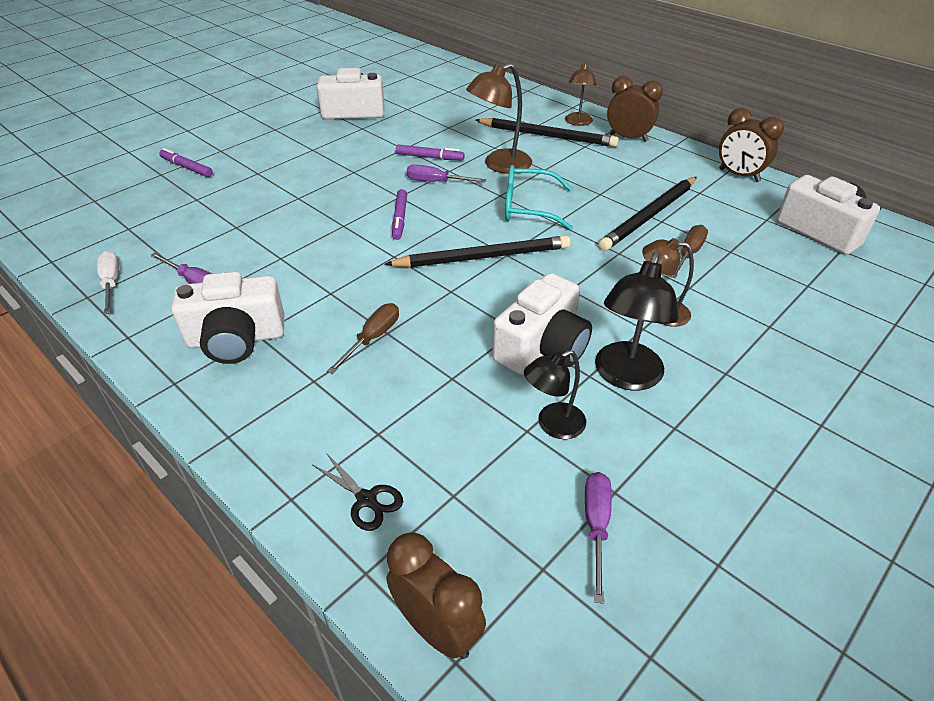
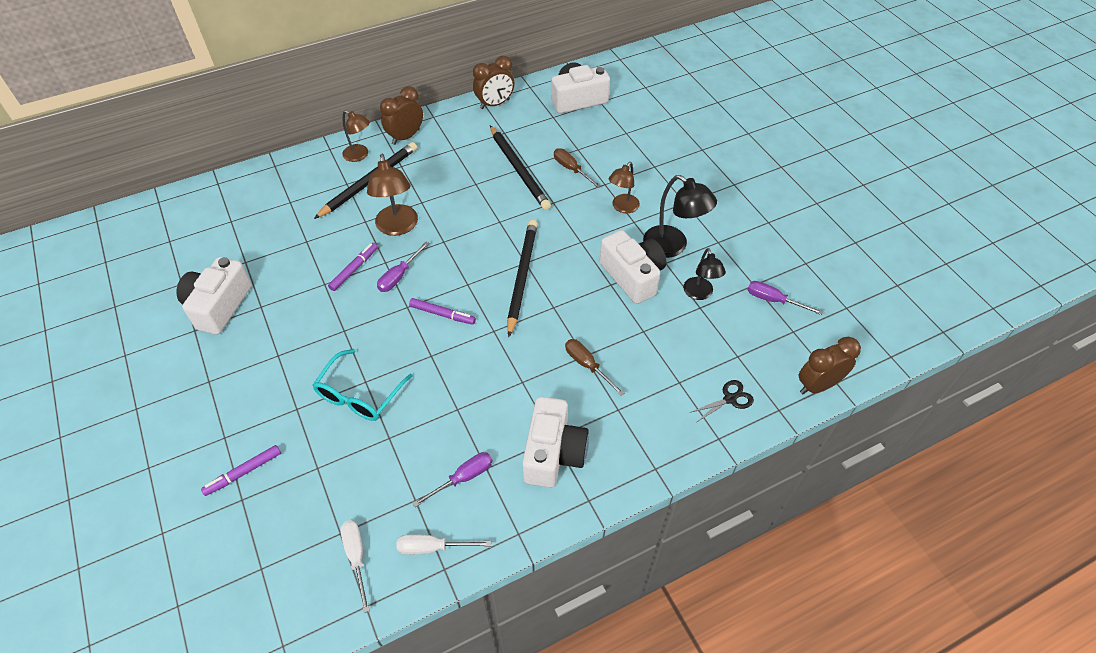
camera: 70 degrees left, 10 degrees up
turquoise glasses [505,165,573,230] -> turquoise glasses moved to [313,349,413,421]
none -> white screwdriver [340,520,370,613]

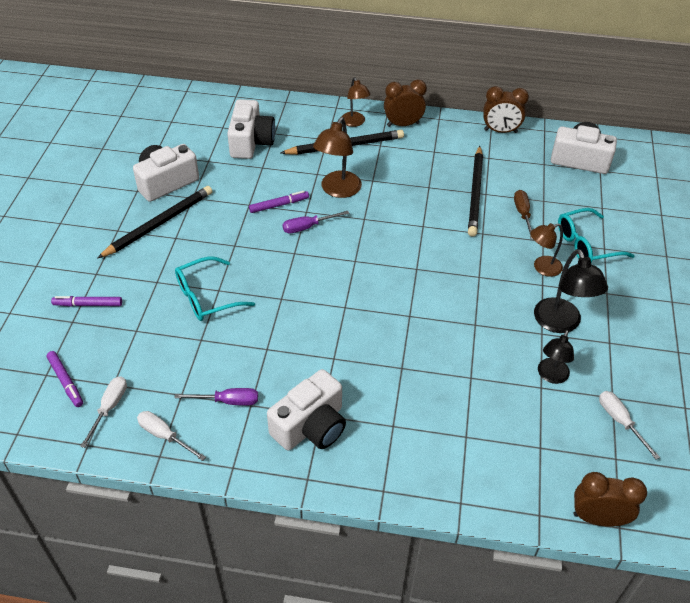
camera: 35 degrees right, 5 degrees down
purple marker [409,298,476,325] -> purple marker moved to [47,351,83,407]
black pencil [507,220,538,337] -> black pencil moved to [98,186,212,258]
brown screwdriver [565,339,624,396] -> none
white camera [600,230,666,304] -> white camera moved to [227,99,275,159]
black scissors [690,380,754,422] -> none
purple screwdriver [748,281,823,315] -> white screwdriver [599,391,660,459]
none -> turquoise glasses [558,208,634,262]

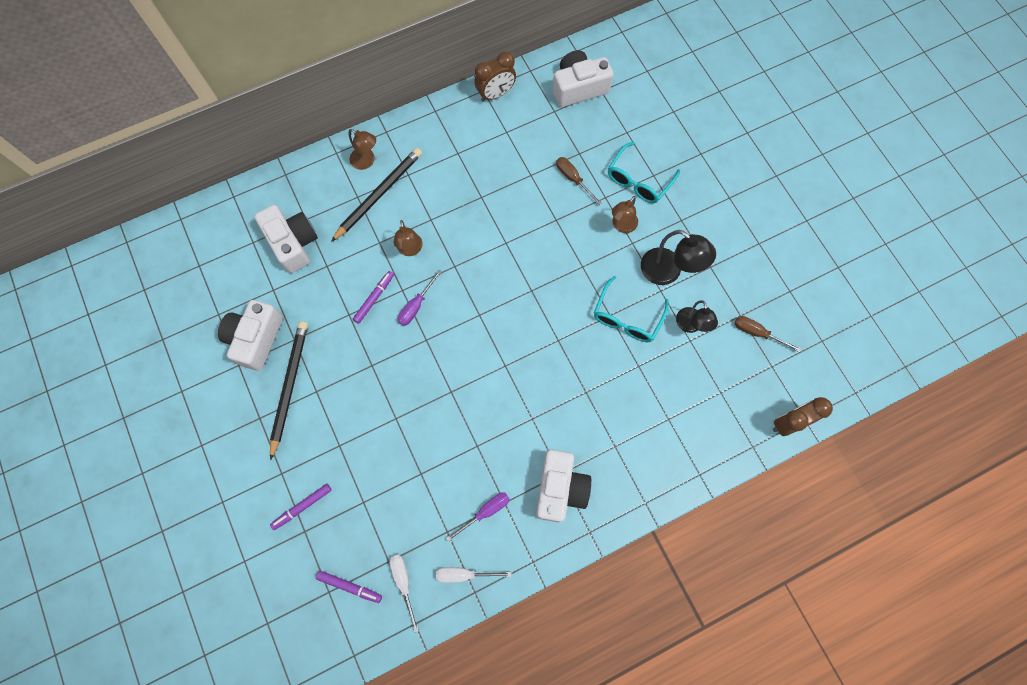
camera: 35 degrees left, 25 degrees up
turquoise glasses [175,256,255,321] -> turquoise glasses moved to [594,276,669,342]
brown lamp [313,117,362,198] -> brown lamp [394,220,423,256], size x0.65
brown clock [384,80,427,127] -> none
black pencil [468,146,483,237] -> none
white screwdriver [599,391,660,459] -> brown screwdriver [734,316,801,352]

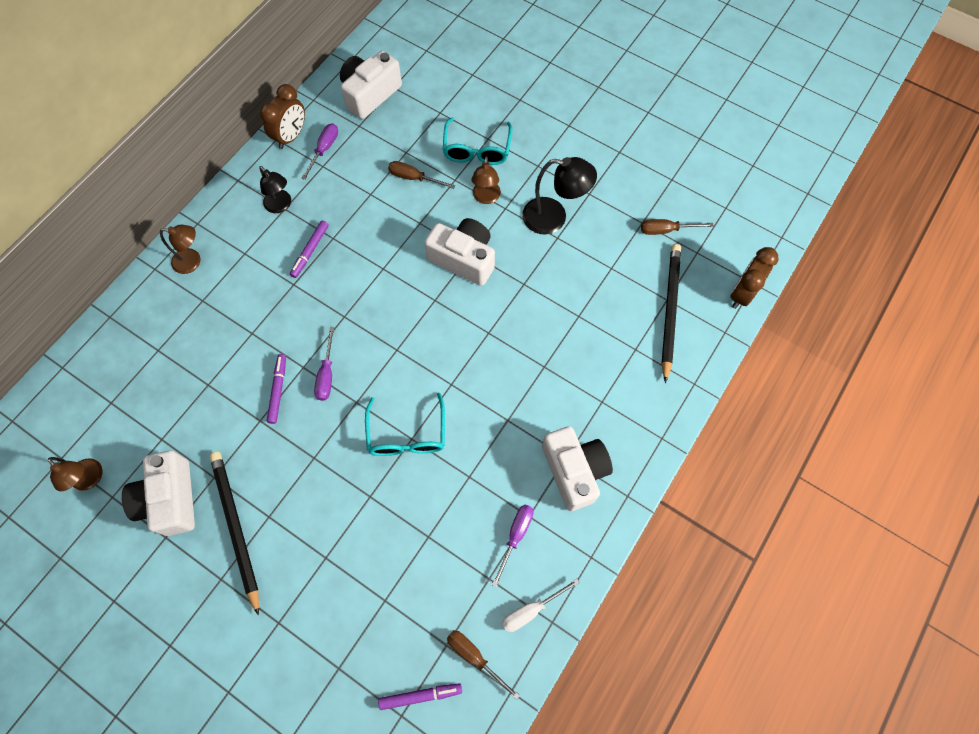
camera: 30 degrees left, 5 degrees down
white camera [254,205,318,273] -> white camera moved to [424,218,495,286]
purple marker [270,484,332,530] -> purple marker moved to [290,221,329,278]
black pencil [331,148,422,242] -> black pencil moved to [661,244,681,383]
white screwdriver [389,554,419,633] -> brown screwdriver [447,630,520,700]
brown lamp [394,220,423,256] -> brown lamp moved to [48,457,103,491]
turquoise glasses [594,276,669,342] -> turquoise glasses moved to [365,393,445,456]
black lamp [676,300,718,333] -> black lamp moved to [260,166,291,213]
none -> purple screwdriver [301,123,338,180]

